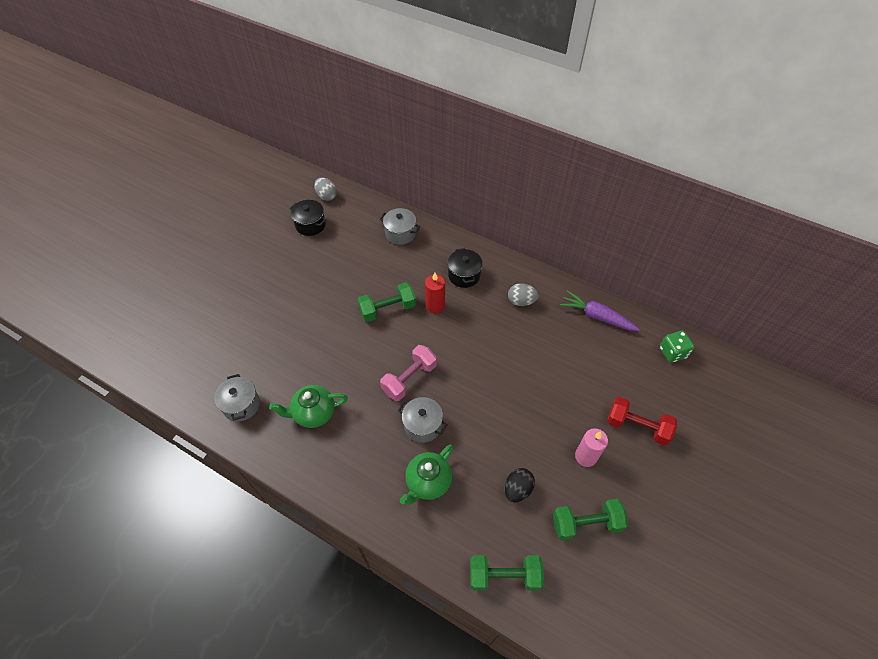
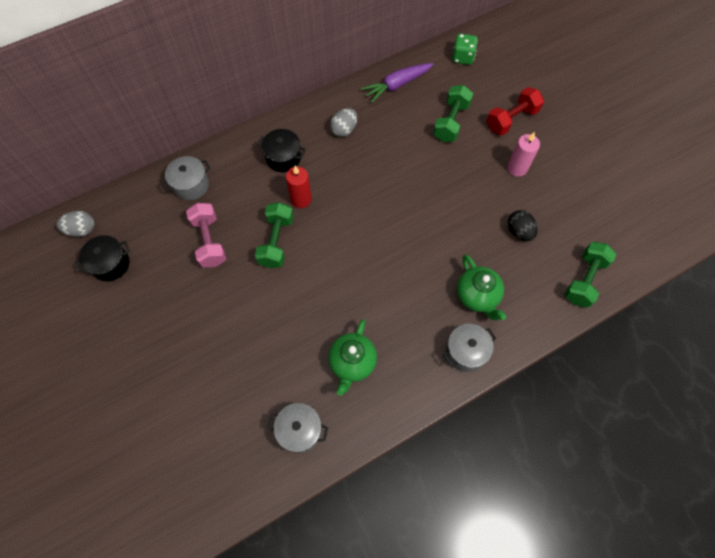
camera: 60 degrees left, 10 degrees up
pink dumbbell [380,345,437,401] -> pink dumbbell moved to [186,203,226,267]
grey pot [398,397,447,443] -> grey pot moved to [443,324,497,372]
green dumbbell [553,499,628,541] -> green dumbbell moved to [433,85,473,142]

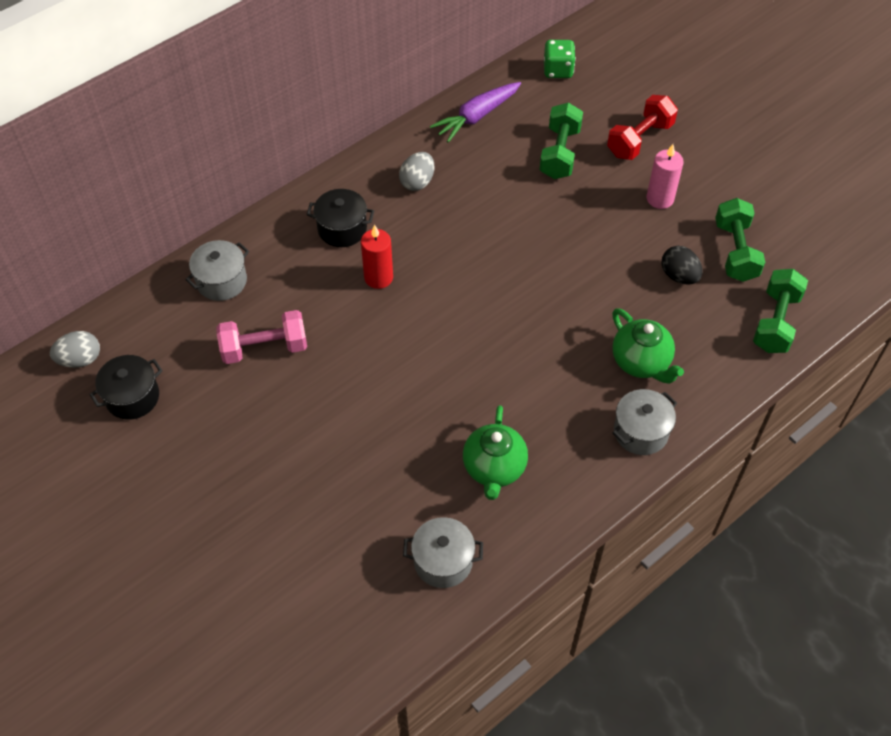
camera: 10 degrees left, 10 degrees down
pink dumbbell [186,203,226,267] -> pink dumbbell turned 75 degrees counterclockwise [217,310,307,364]
green dumbbell [255,202,294,268] -> green dumbbell moved to [715,198,765,282]

